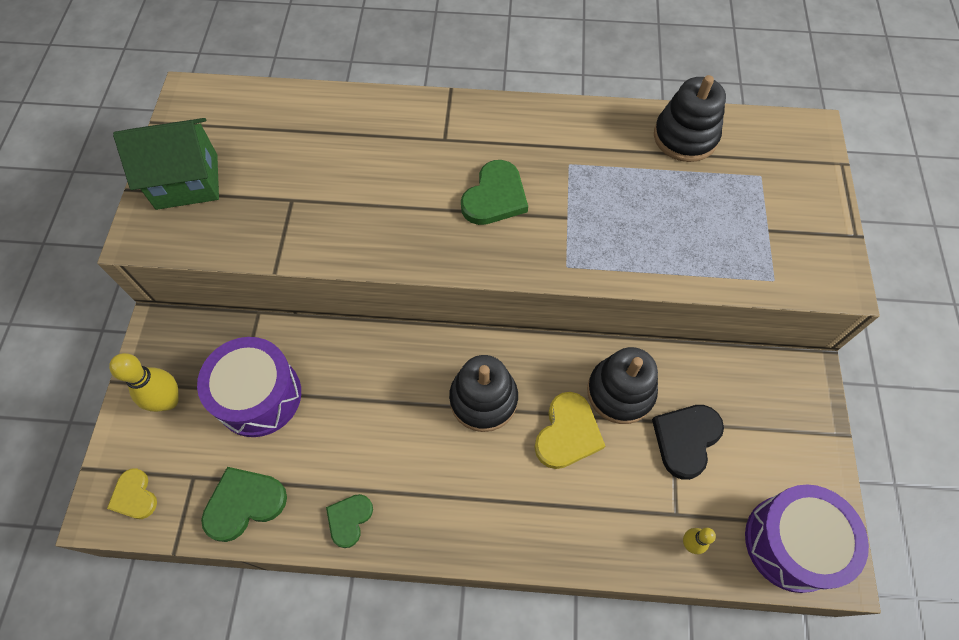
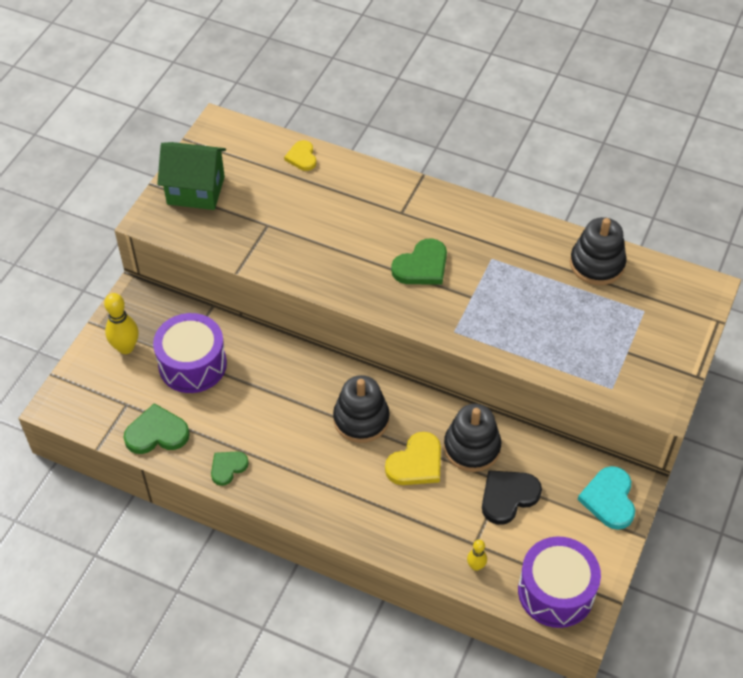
camera: 20 degrees right, 10 degrees down
yellow heart [107,468,157,519] -> yellow heart moved to [284,140,316,171]
none -> turquoise heart [577,466,635,530]

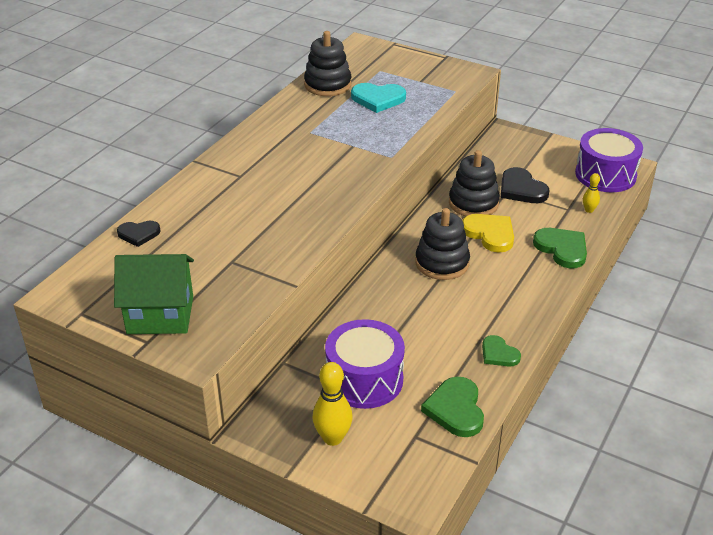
camera: 85 degrees left, 15 degrees down
green house [157,142,226,210] -> green house turned 75 degrees clockwise [114,254,194,334]
yellow heart [284,140,316,171] -> black heart [117,221,161,247]
green heart [391,238,447,285] -> green heart moved to [533,228,587,268]
turquoise heart [577,466,635,530] -> turquoise heart moved to [351,83,406,113]

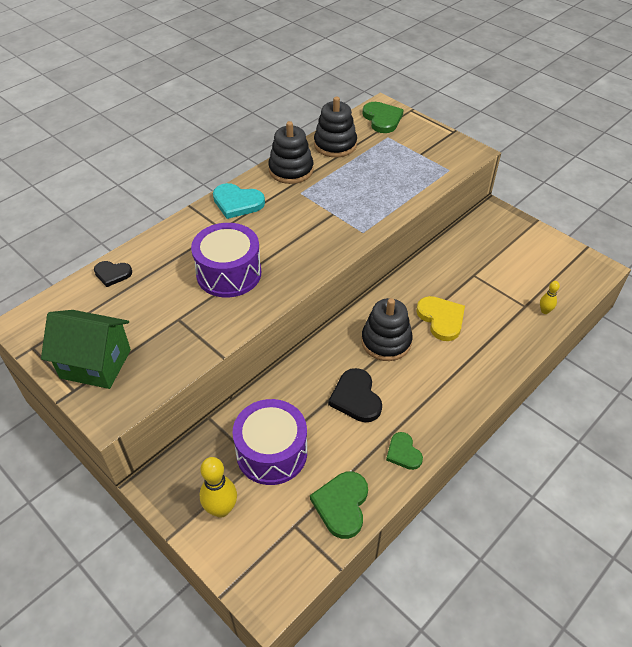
camera: 15 degrees right, 10 degrees up
turquoise heart [351,83,406,113] -> turquoise heart moved to [213,183,265,219]
black stacking toy [449,150,500,216] -> black stacking toy moved to [268,121,314,184]
black heart [501,167,549,203] -> black heart moved to [328,368,382,422]
green heart [533,228,587,268] -> green heart moved to [363,102,404,133]
purple drum [575,128,643,192] -> purple drum moved to [191,223,261,297]

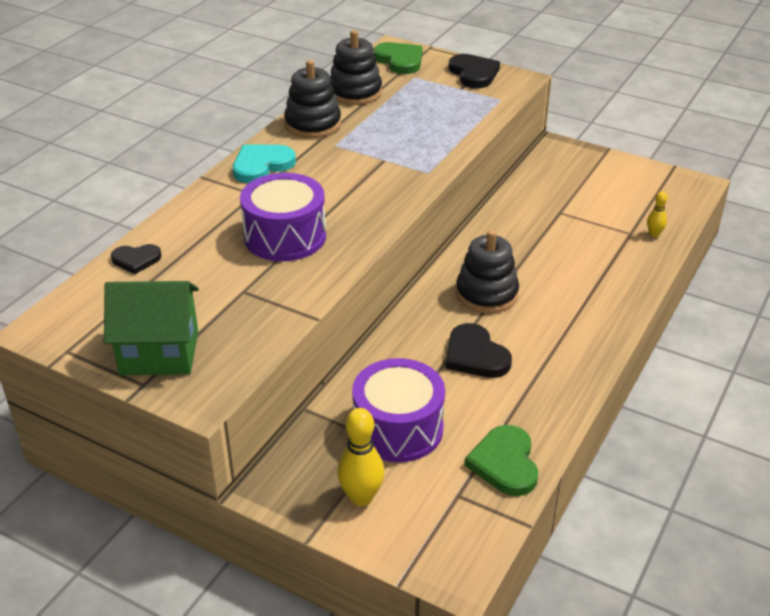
camera: 15 degrees left, 10 degrees down
turquoise heart [213,183,265,219] -> turquoise heart turned 135 degrees clockwise [233,145,296,183]
green heart [386,432,423,470] -> none
yellow heart [416,296,465,341] -> none
none -> black heart [449,54,500,88]

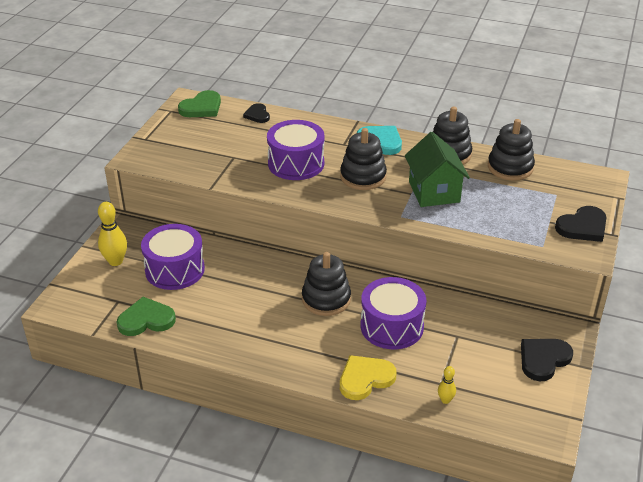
camera: 80 degrees right, 0 degrees up
green house [104,281,199,375] -> green house moved to [405,132,470,207]
green heart [373,42,423,74] -> green heart moved to [178,90,221,117]
black heart [445,323,512,378] -> black heart moved to [521,339,573,381]
none -> black stacking toy [340,128,387,190]
none -> yellow heart [340,355,397,400]
none -> purple drum [361,277,426,349]

